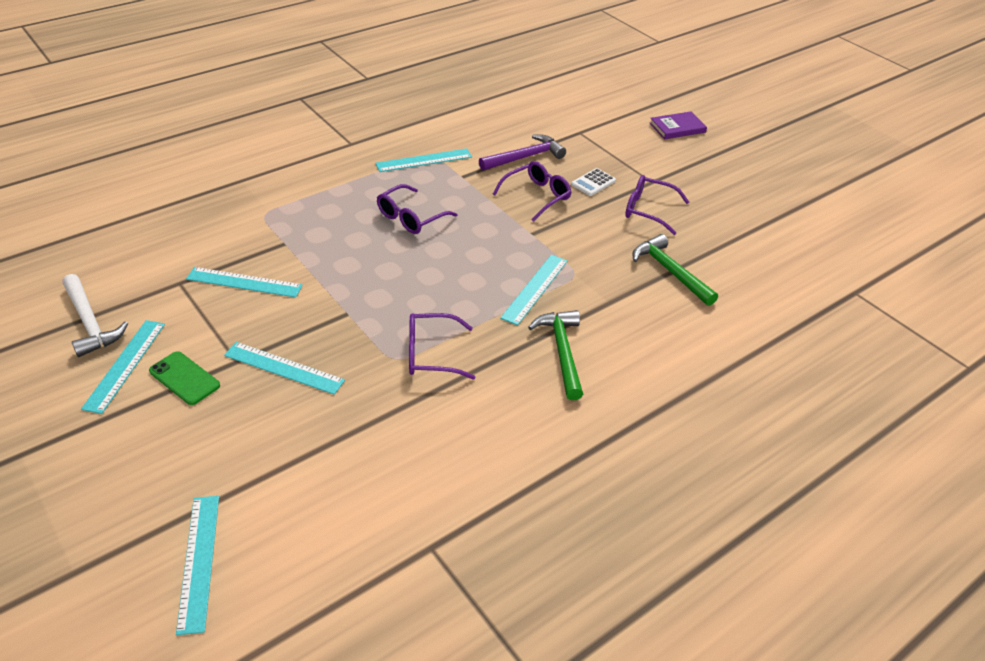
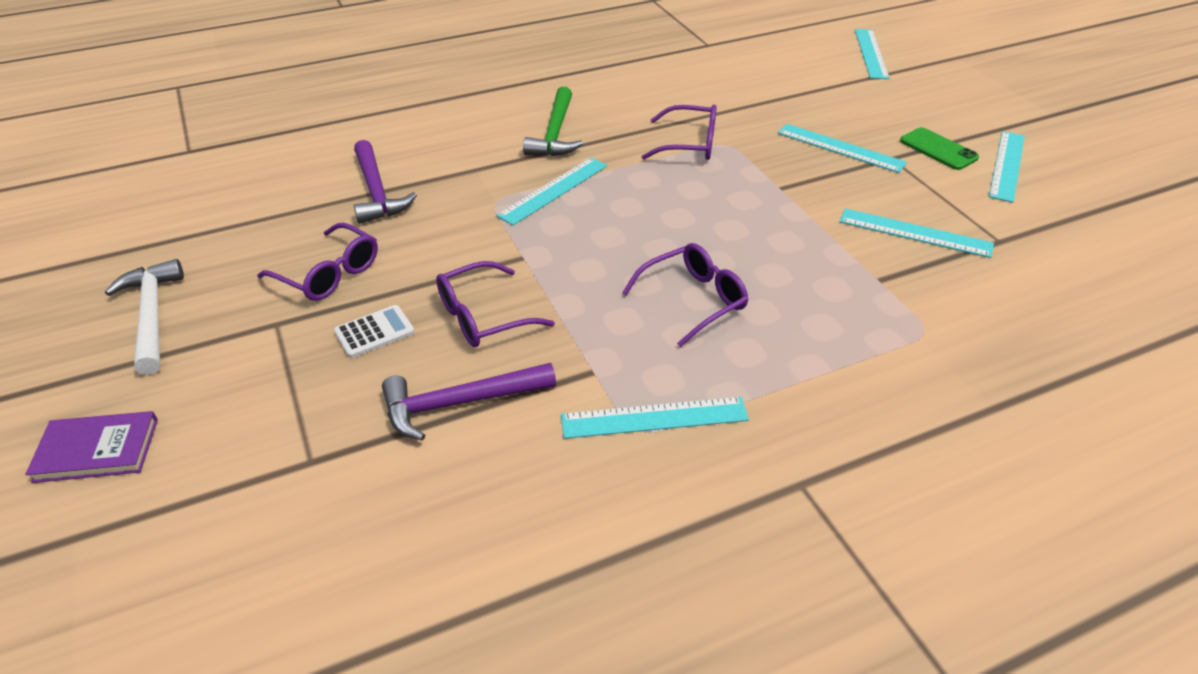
camera: 165 degrees left, 0 degrees up
white hammer [63,274,128,357] -> white hammer moved to [105,259,184,375]
green hammer [632,234,718,306] -> purple hammer [354,140,417,224]

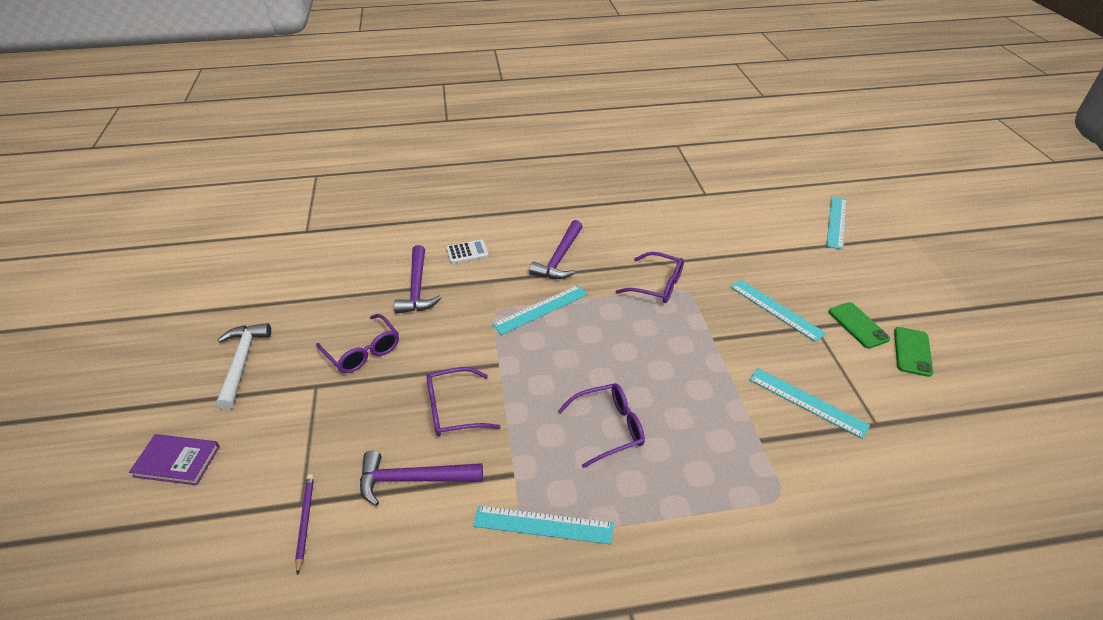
camera: 15 degrees right, 0 degrees up
white calculator [334,305,415,358] -> white calculator moved to [446,240,489,264]
green hammer [523,87,583,156] -> purple hammer [529,220,583,279]
turquoise ruler [989,131,1025,203] -> green phone [894,327,933,377]
none -> purple pencil [295,474,314,575]

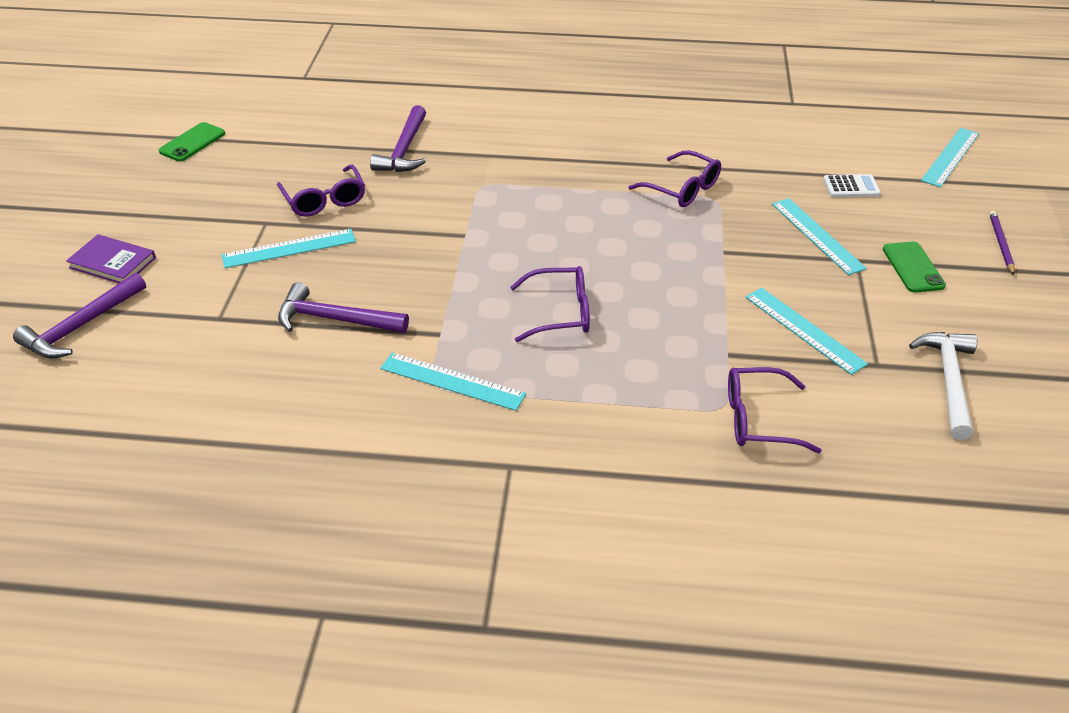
camera: 15 degrees right, 0 degrees up
white hammer [216,323,271,410] -> white hammer moved to [909,332,977,440]
purple pencil [295,474,314,575] -> purple pencil moved to [989,210,1015,275]
purple glasses [426,367,501,436] -> purple glasses moved to [728,367,822,453]
white calculator [446,240,489,264] -> white calculator moved to [823,174,881,197]
turquoise ruler [492,285,588,335] -> turquoise ruler moved to [222,229,356,268]
purple hammer [529,220,583,279] -> purple hammer moved to [13,273,146,359]
green phone [894,327,933,377] -> green phone moved to [159,122,225,161]

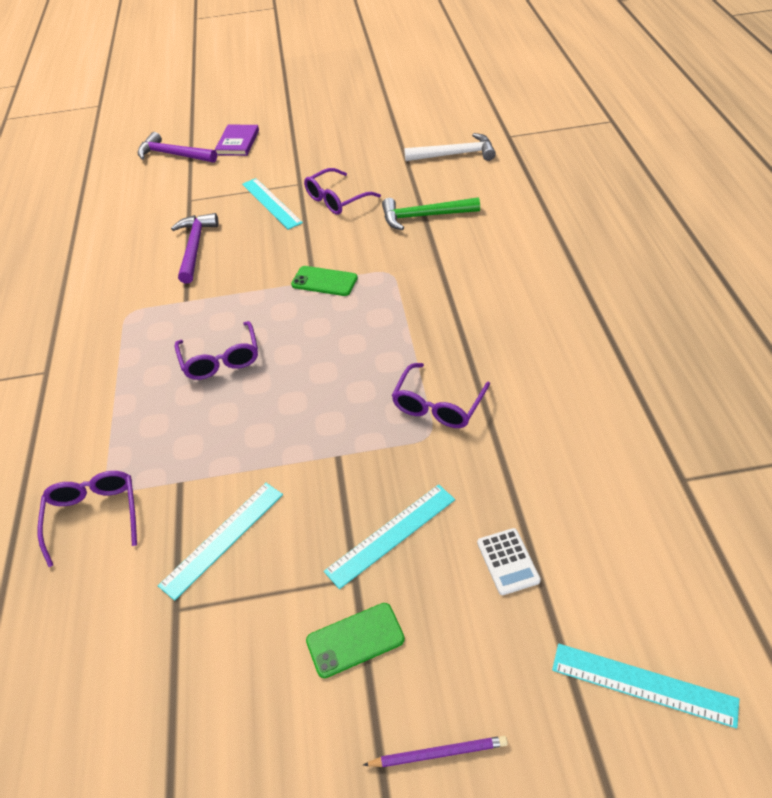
camera: 80 degrees right, 5 degrees up
green phone [159,122,225,161] -> green phone moved to [291,266,358,296]
purple hammer [370,105,426,172] -> green hammer [382,197,480,230]
turquoise ruler [380,352,526,411] -> none
white hammer [909,332,977,440] -> white hammer moved to [404,133,496,161]

